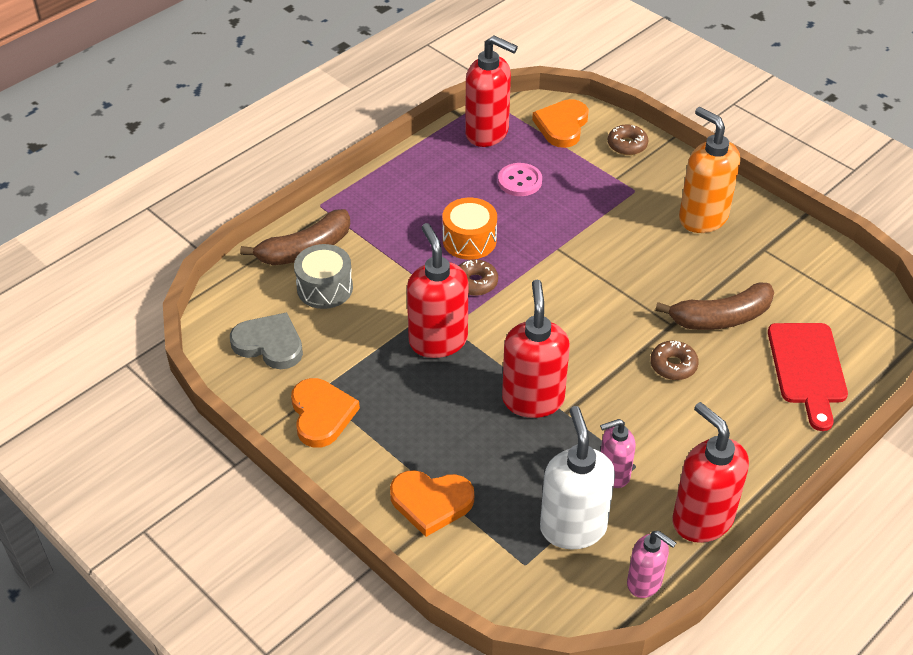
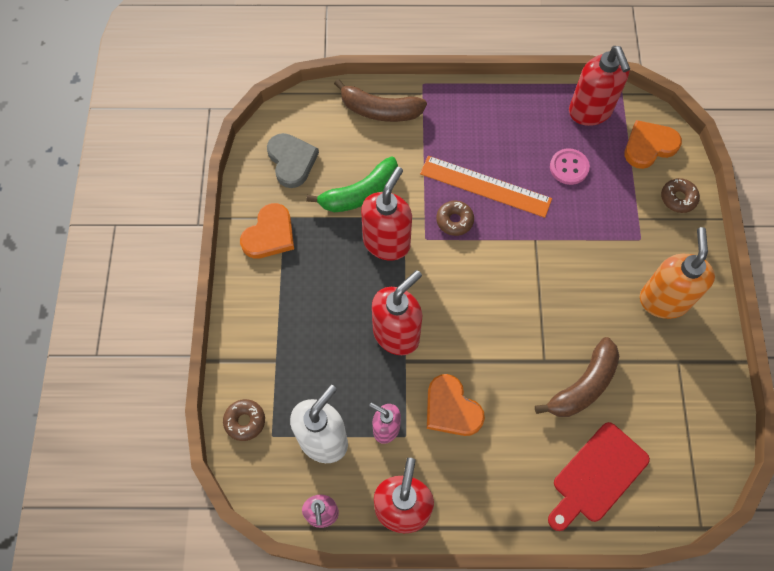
camera: 45 degrees right, 20 degrees up
grey drum [294,244,353,309] -> none
orange heart [390,470,474,537] -> orange heart moved to [427,374,485,436]
orange drum [442,198,497,260] -> orange ruler [420,156,552,218]
brown donut [650,341,699,380] -> brown donut moved to [223,399,265,441]
brown banana [655,282,774,330] -> brown banana turned 75 degrees counterclockwise [535,337,619,417]
none -> green banana [306,157,398,212]

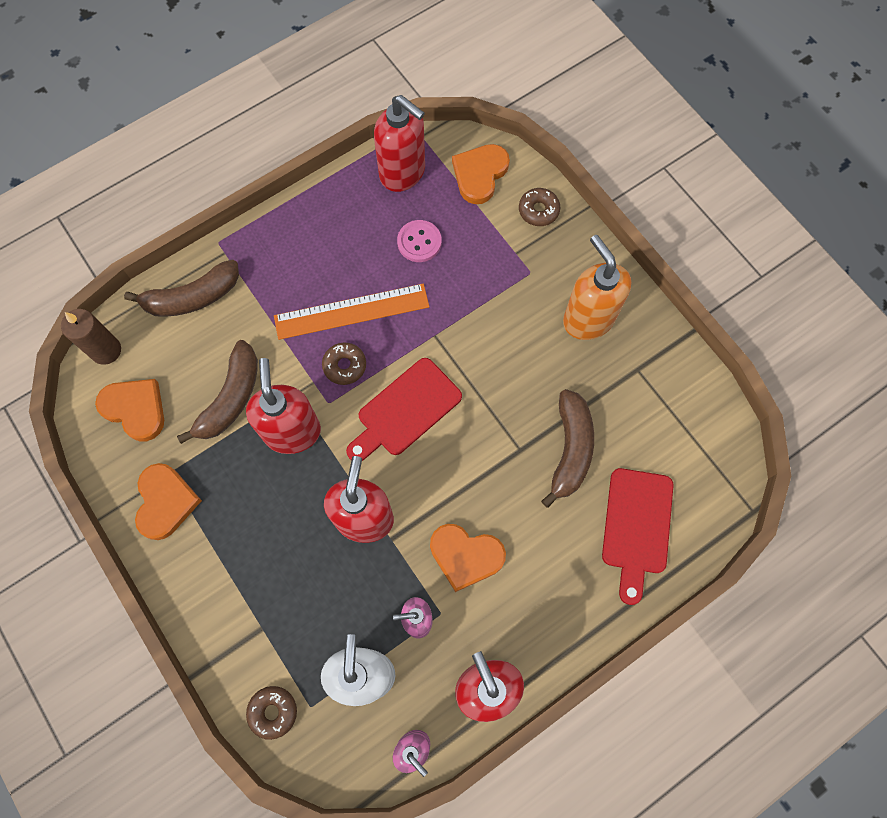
camera: 35 degrees left, 5 degrees up
grey heart [267,133,319,188] -> orange heart [95,379,164,441]
green banana [306,157,398,212] -> brown banana [177,340,258,444]
none -> brown candle [61,309,121,365]
none -> red cutting board [346,358,462,461]

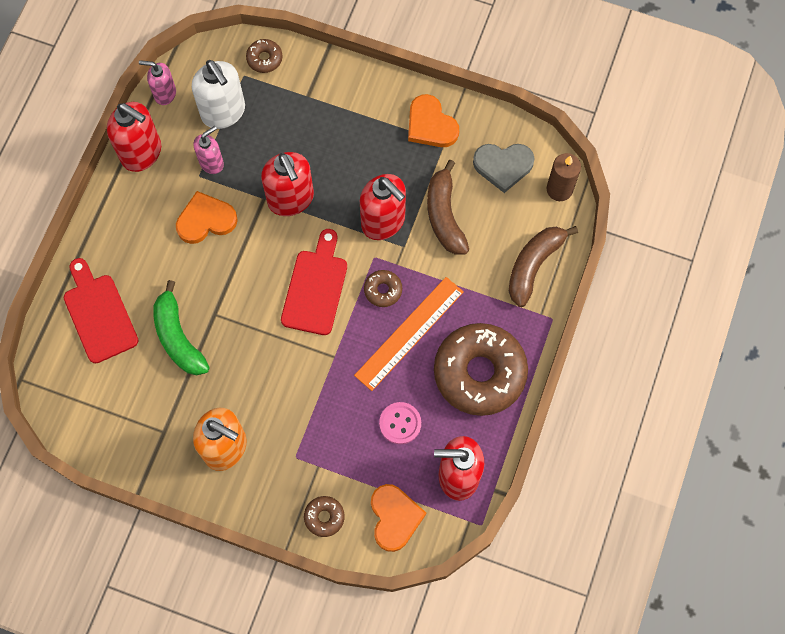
camera: 145 degrees right, 0 degrees up
orange heart [95,379,164,441] -> grey heart [473,144,535,193]
brown banana [541,389,594,508] -> green banana [153,280,210,375]
none -> brown donut [434,323,528,416]

